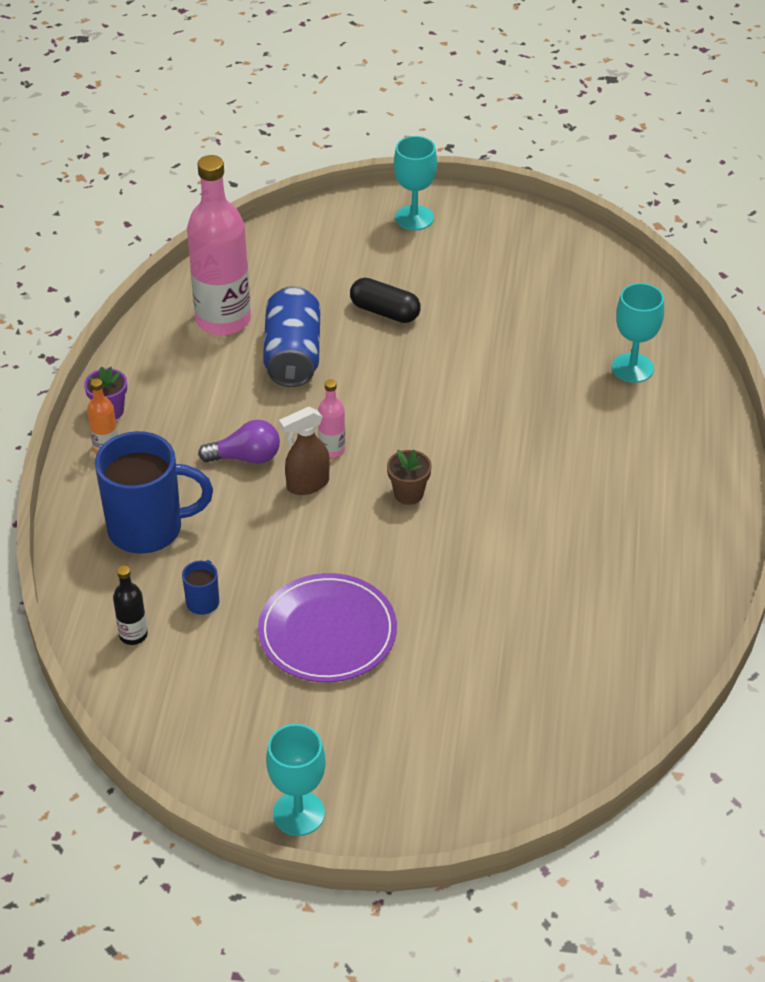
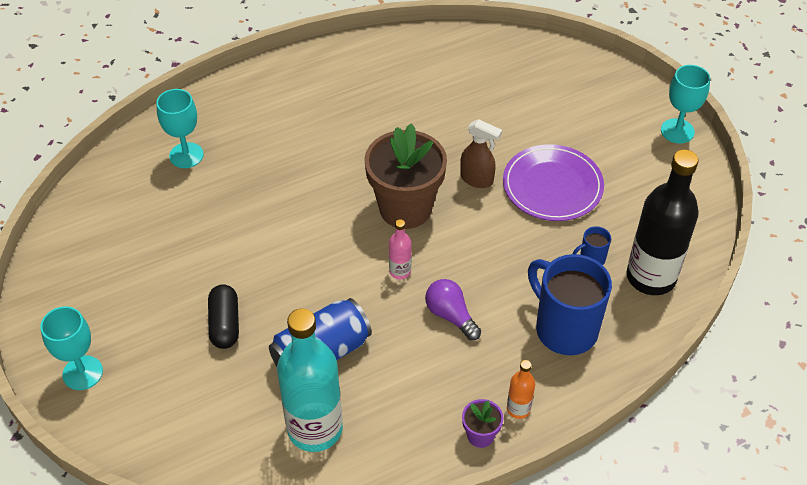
camera: 125 degrees left, 5 degrees up
black bottle [113,565,148,645] -> black bottle [627,150,699,295], size x2.28
pink bottle [187,155,251,335] -> turquoise bottle [277,309,343,452]
brown spray bottle [279,407,330,495] -> brown spray bottle moved to [460,119,502,188]
brown flower pot [387,450,432,505] -> brown flower pot [364,123,447,229], size x2.26

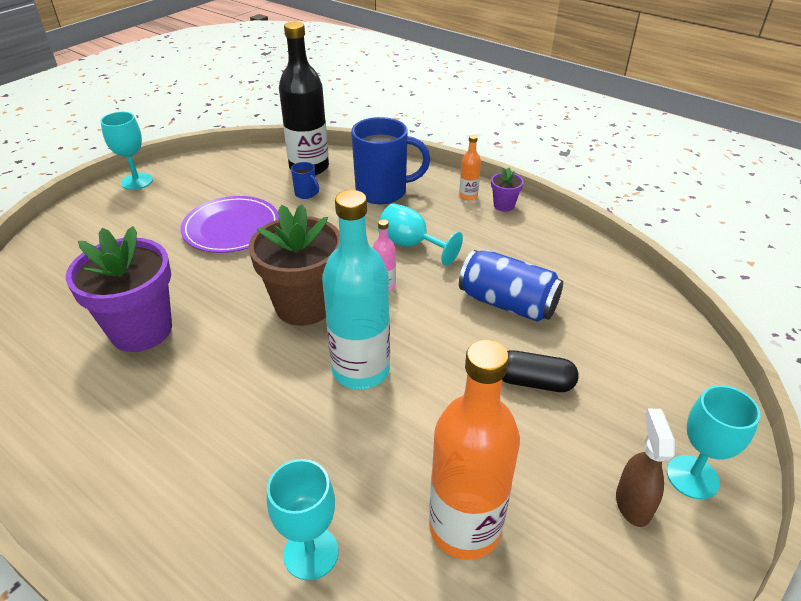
camera: 115 degrees left, 10 degrees down
black capsule [208,284,239,349] -> black capsule turned 45 degrees clockwise [502,350,579,392]
turquoise bottle [277,309,343,452] -> turquoise bottle moved to [322,190,390,389]
purple light bulb [425,279,481,340] -> turquoise goblet [378,203,463,266]
brown spray bottle [460,119,502,188] -> brown spray bottle moved to [616,408,675,527]
blue mug [528,254,612,355] -> blue mug turned 120 degrees counterclockwise [351,117,430,204]
none -> purple flower pot [66,226,172,352]
none -> orange bottle [429,340,520,560]

